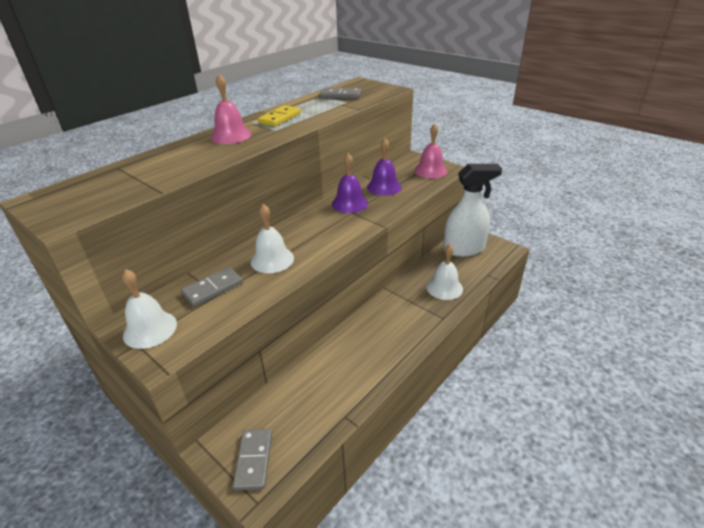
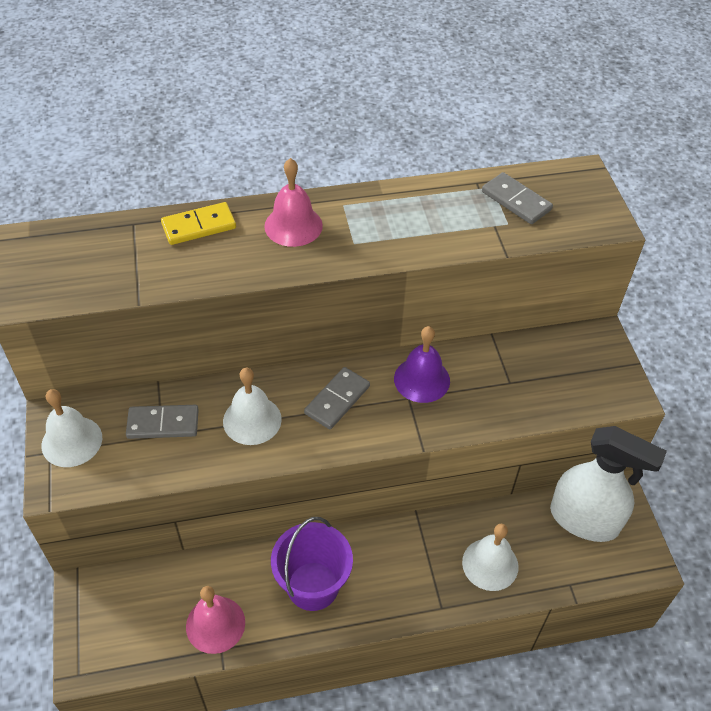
camera: 35 degrees right, 15 degrees up
grey domino [233,429,272,490] -> grey domino moved to [304,367,370,429]
yellow domino [257,105,301,127] -> yellow domino moved to [161,202,236,245]
purple bell [367,139,402,196] -> none
pink bell [414,124,447,178] -> pink bell moved to [186,586,245,654]
none -> purple bucket [271,517,353,611]

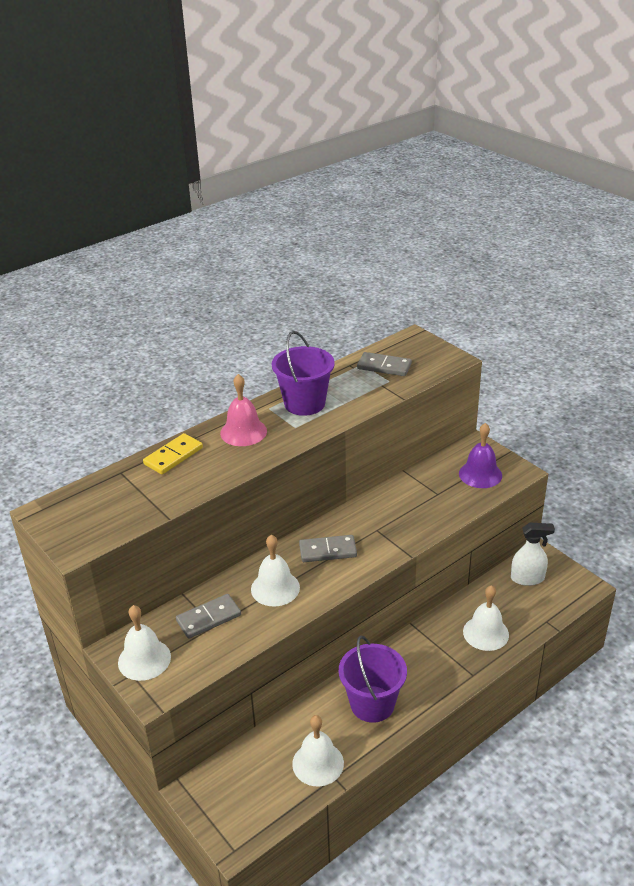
camera: 25 degrees left, 15 degrees down
pink bell [186,586,245,654] -> white bell [292,715,344,786]
grey domino [304,367,370,429] -> grey domino turned 75 degrees clockwise [299,535,357,562]
purple bell [394,326,450,403] -> purple bell moved to [459,423,502,488]
white spray bottle [550,426,667,542] -> white spray bottle [511,522,555,586], size x0.60
none -> purple bucket [272,331,335,416]

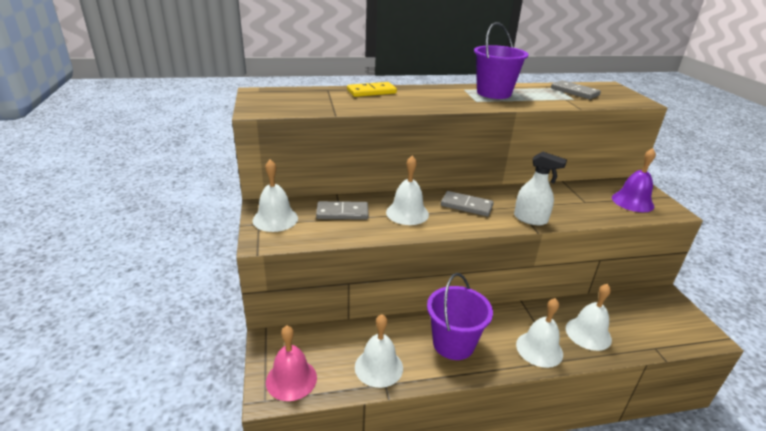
camera: 25 degrees right, 5 degrees down
pink bell [220,374,267,446] -> pink bell moved to [266,326,317,401]
white spray bottle [511,522,555,586] -> white spray bottle moved to [514,152,567,225]
none -> white bell [516,298,563,368]

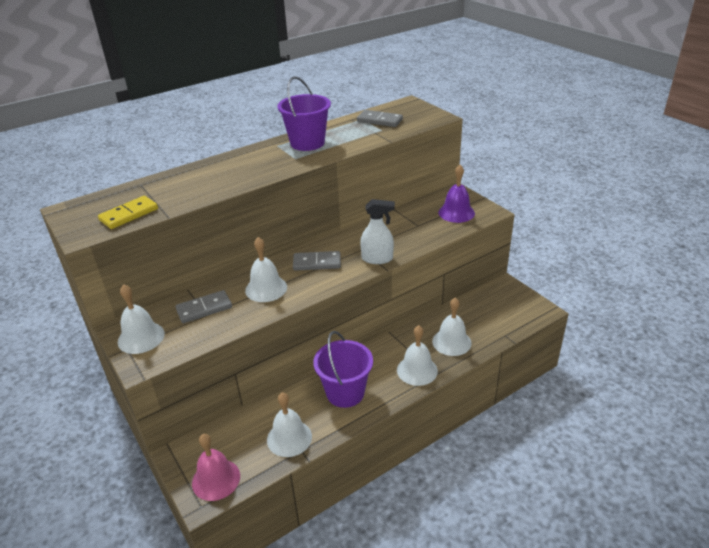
camera: 20 degrees left, 5 degrees up
yellow domino [347,82,397,97] -> yellow domino moved to [98,196,158,229]

